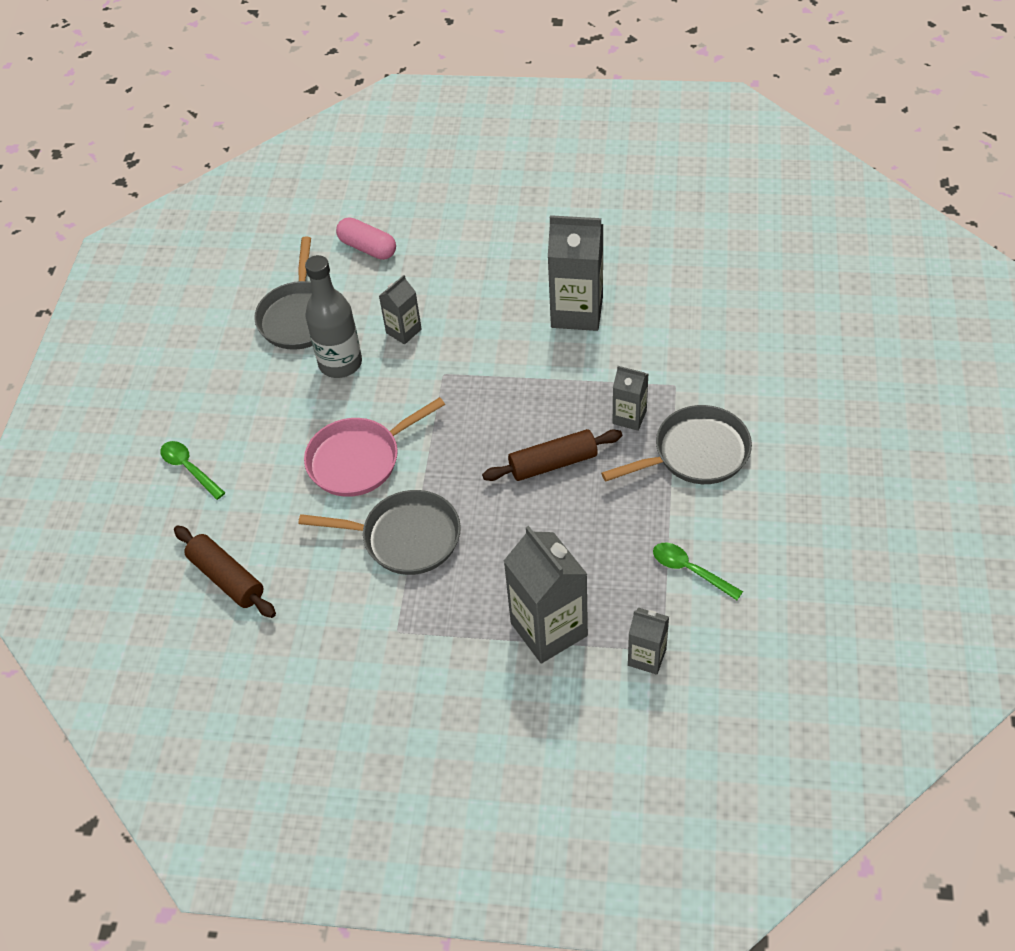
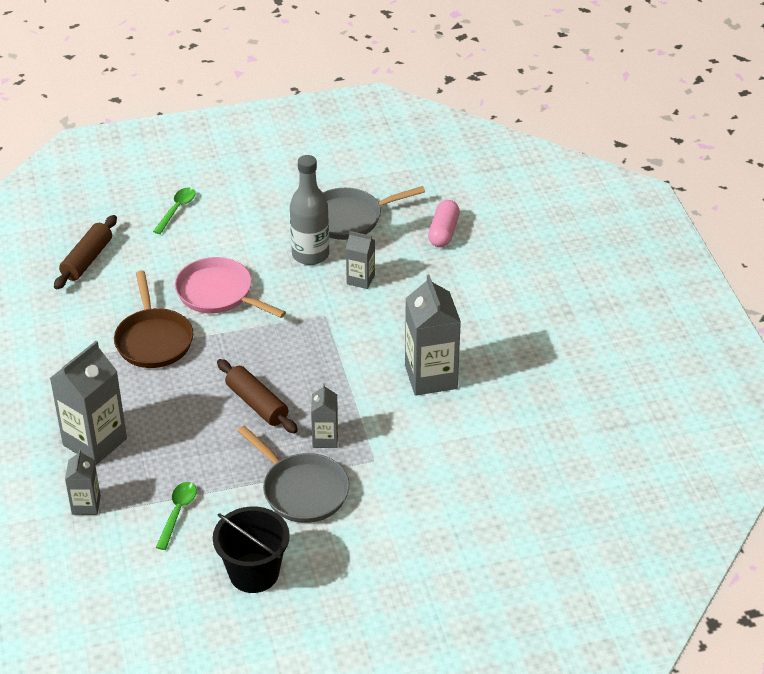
camera: 65 degrees right, 10 degrees down
grey pan [298,490,461,575] -> brown pan [114,271,193,368]
none -> black bucket [213,506,290,593]

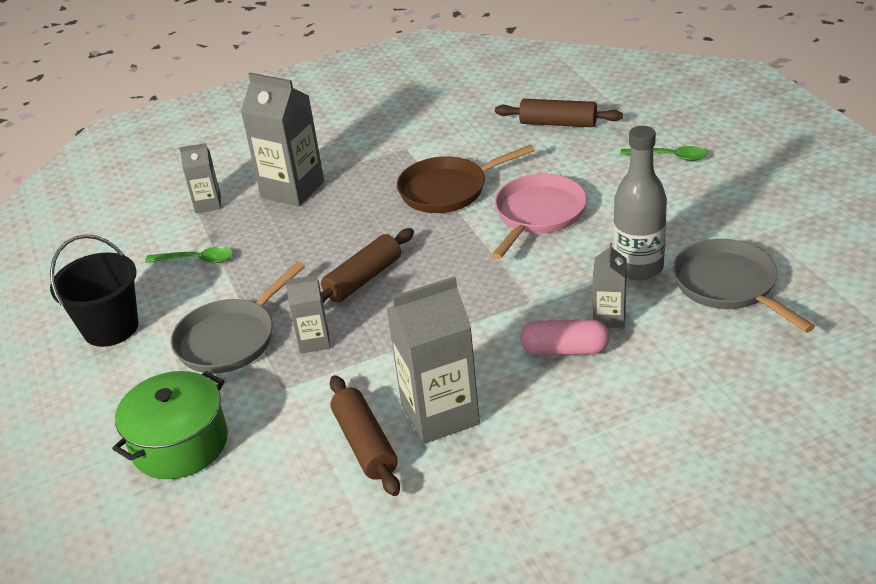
camera: 85 degrees right, 5 degrees down
pink capsule [428,200,460,247] -> pink capsule moved to [520,320,610,355]
none -> green pot [112,371,228,479]
none -> brown rolling pin [330,375,400,496]

